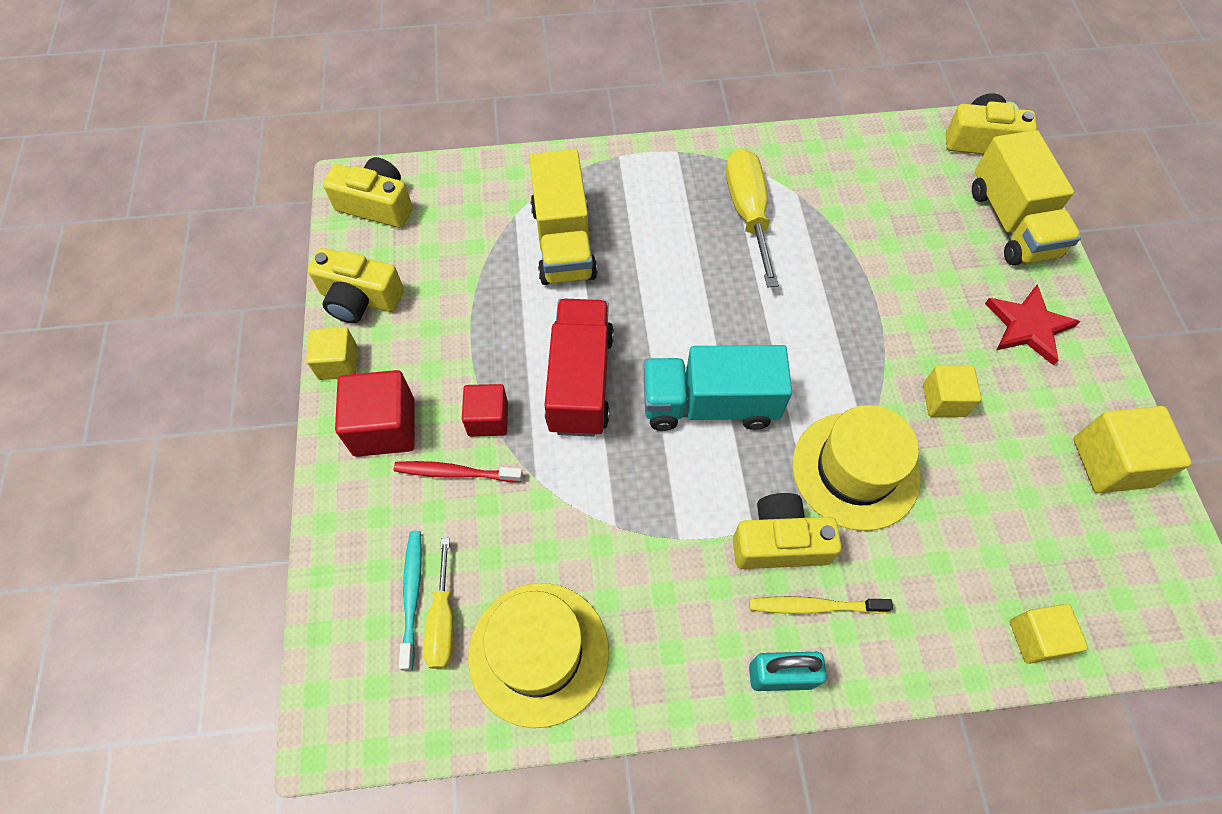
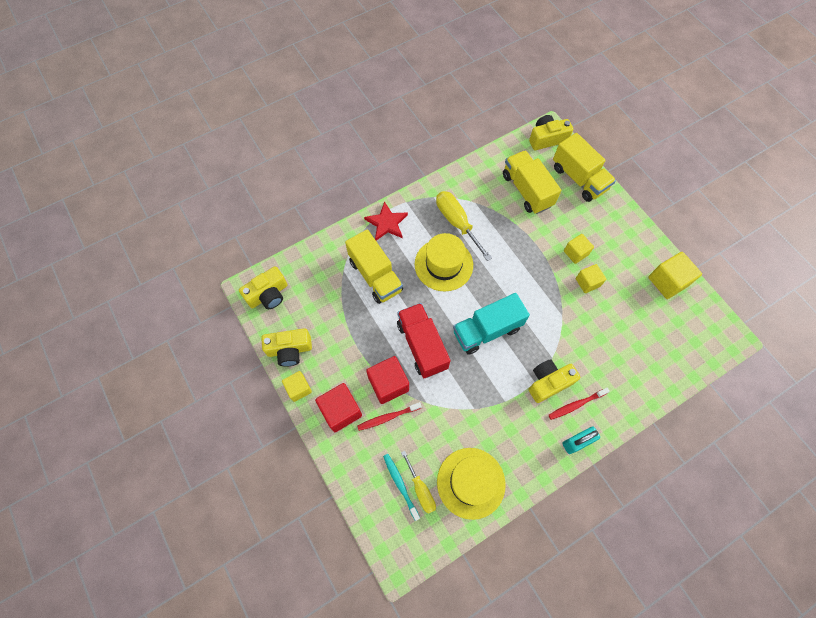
camera: 25 degrees left, 5 degrees up
yellow camera [323,157,413,228] -> yellow camera turned 150 degrees clockwise [239,266,288,309]
red cube [462,384,508,436] -> red cube [366,356,409,404], size x1.56
yellow toothbrush [749,596,893,614] -> red toothbrush [549,388,610,420]
yellow hat [792,405,921,531] -> yellow hat moved to [415,233,473,291]
red star [985,285,1080,366] -> red star moved to [364,201,408,240]
yellow cube [1010,604,1088,664] -> yellow cube moved to [564,234,594,264]
none -> yellow truck [503,150,561,214]

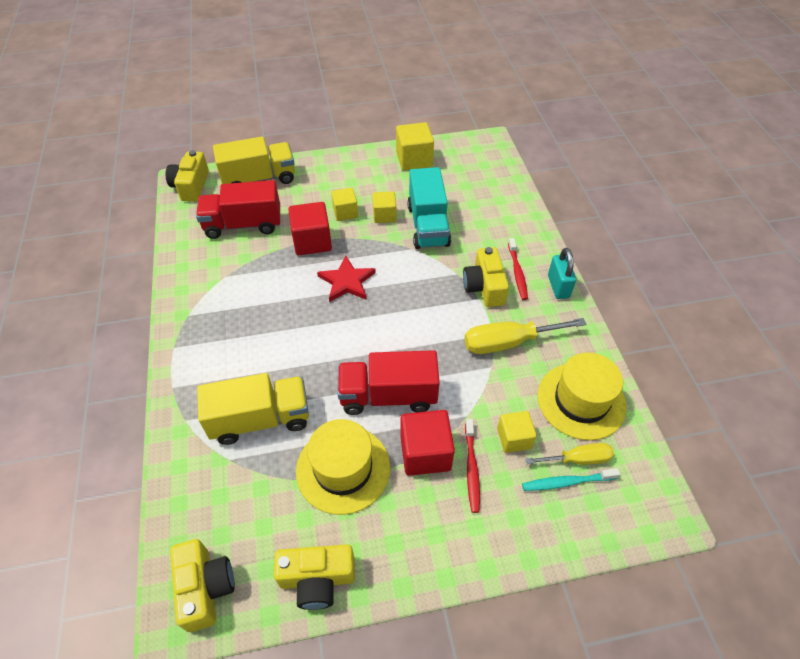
camera: 70 degrees left, 15 degrees down
yellow camera [261,328,312,367] -> yellow camera turned 75 degrees clockwise [274,544,355,610]
yellow cube [282,371,312,402] -> yellow cube moved to [497,411,537,453]
red cube [315,383,362,432] -> red cube moved to [288,202,332,255]
red star [364,201,408,240] -> red star moved to [317,255,376,302]
yellow hat [415,233,473,291] -> yellow hat moved to [296,419,390,515]
yellow screwdriver [436,191,492,261] -> yellow screwdriver moved to [464,318,587,354]
turquoise truck [453,293,530,355] -> turquoise truck moved to [407,167,451,249]
yellow truck [503,150,561,214] -> red truck [196,180,280,239]

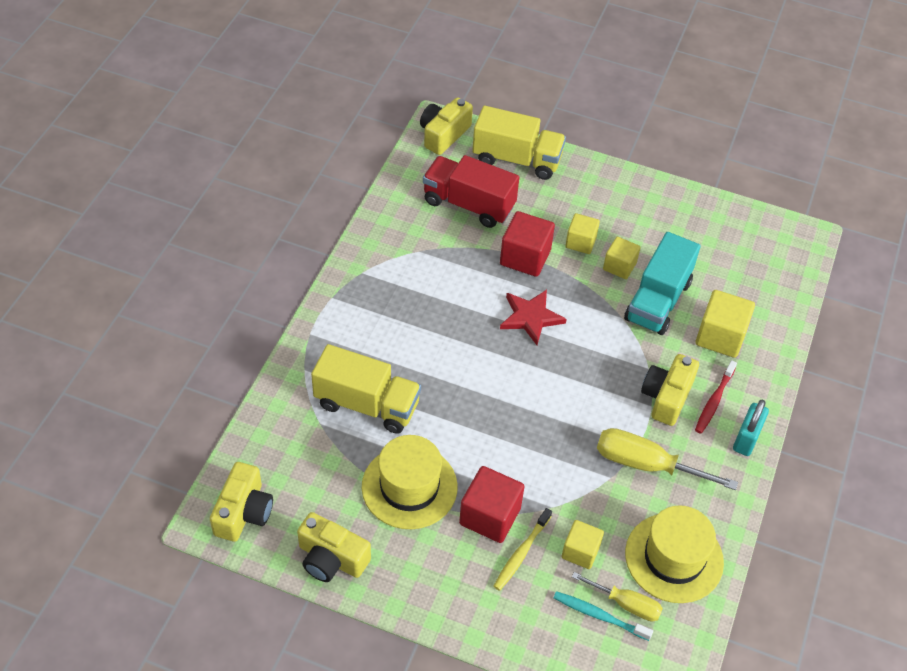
camera: 30 degrees right, 0 degrees up
red truck [337,350,440,415] -> none
yellow cube [396,122,434,170] -> yellow cube moved to [695,290,755,358]
red toothbrush [465,419,480,513] -> yellow toothbrush [493,508,552,591]

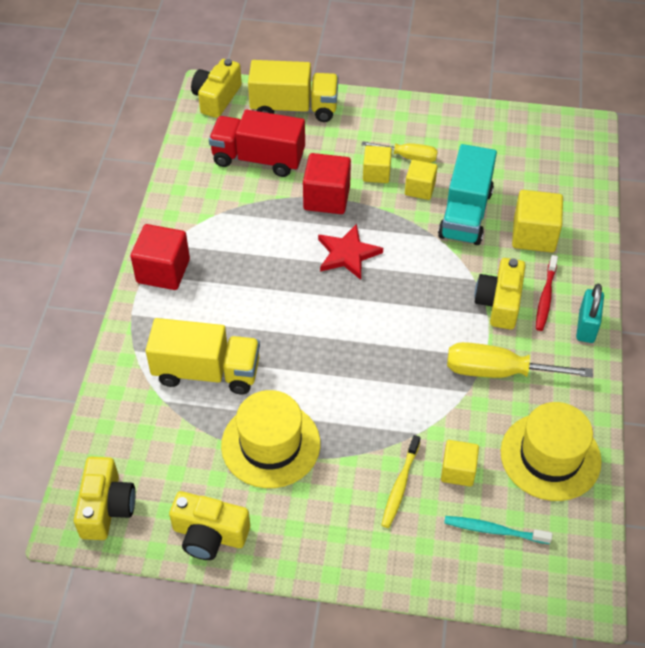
camera: 10 degrees left, 0 degrees up
red cube [459,466,525,543] -> red cube moved to [131,224,190,290]
yellow screwdriver [572,572,663,622] -> yellow screwdriver moved to [362,141,438,163]

